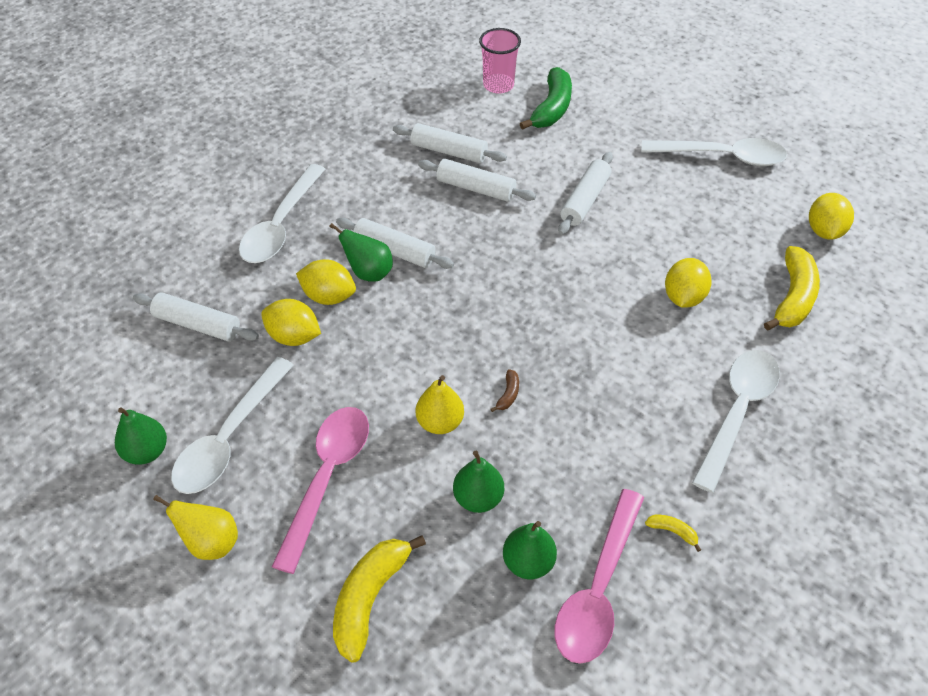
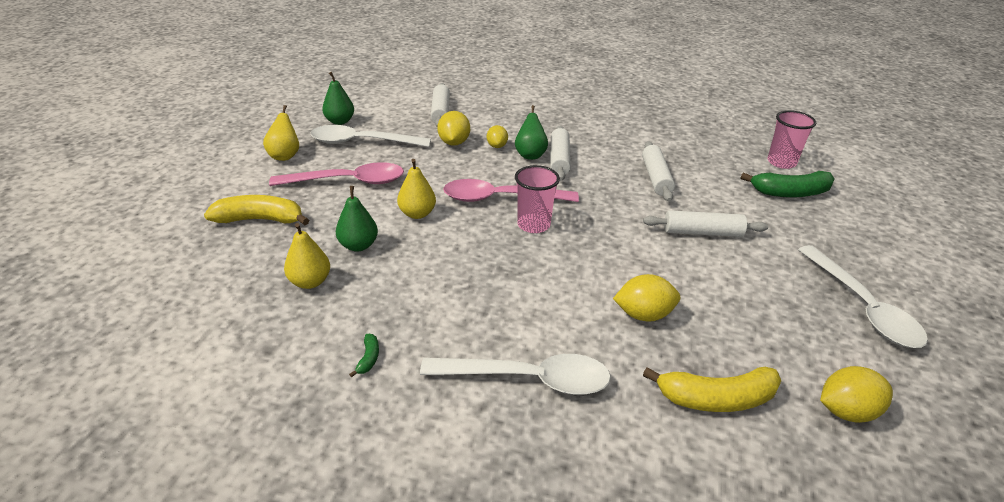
camera: 65 degrees right, 15 degrees down
white spoon [239,164,325,263] -> none
yellow lemon [296,259,356,305] -> yellow lemon [487,125,508,148], size x0.66
white rolling pin [393,123,507,163] -> none
brown banana [490,369,519,412] -> none
green pear [503,521,557,579] -> yellow pear [284,223,330,289]
pink spoon [555,489,644,664] -> pink spoon moved to [443,179,579,202]
yellow banana [645,515,701,552] -> green banana [349,334,379,377]
none -> pink cup [515,165,560,233]

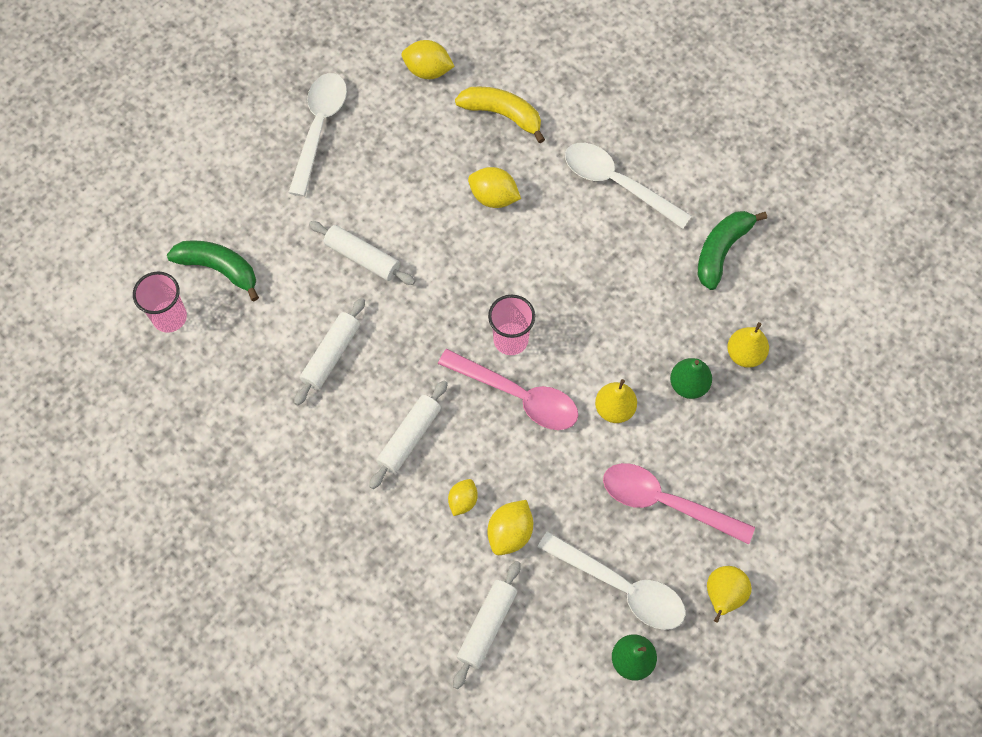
camera: 150 degrees left, 30 degrees up
yellow banana [204,195,309,225] -> none
green banana [349,334,379,377] -> green banana [698,211,767,290], size x2.31
green pear [515,105,548,160] -> none

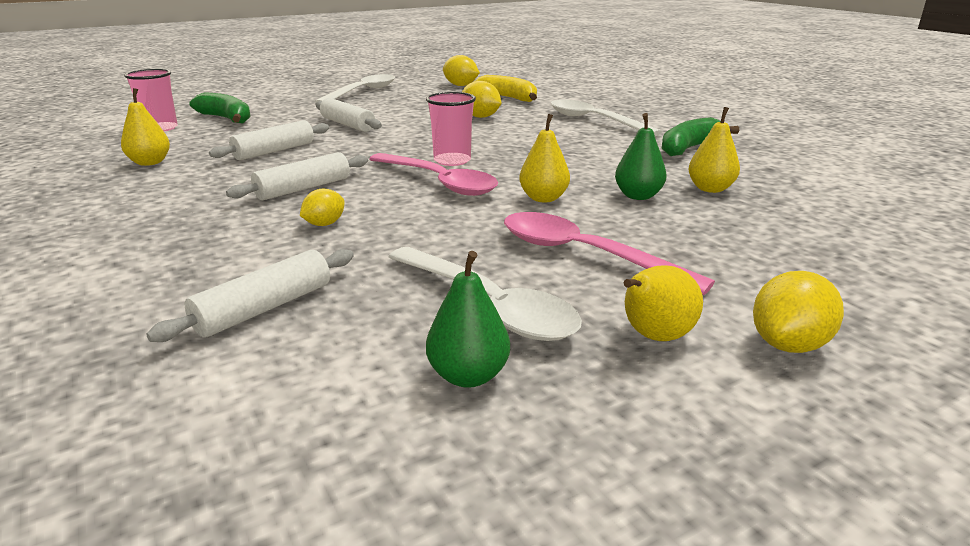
camera: 15 degrees right, 40 degrees down
yellow lemon [487,500,533,555] -> yellow lemon moved to [753,271,844,353]
none -> yellow pear [121,88,170,166]

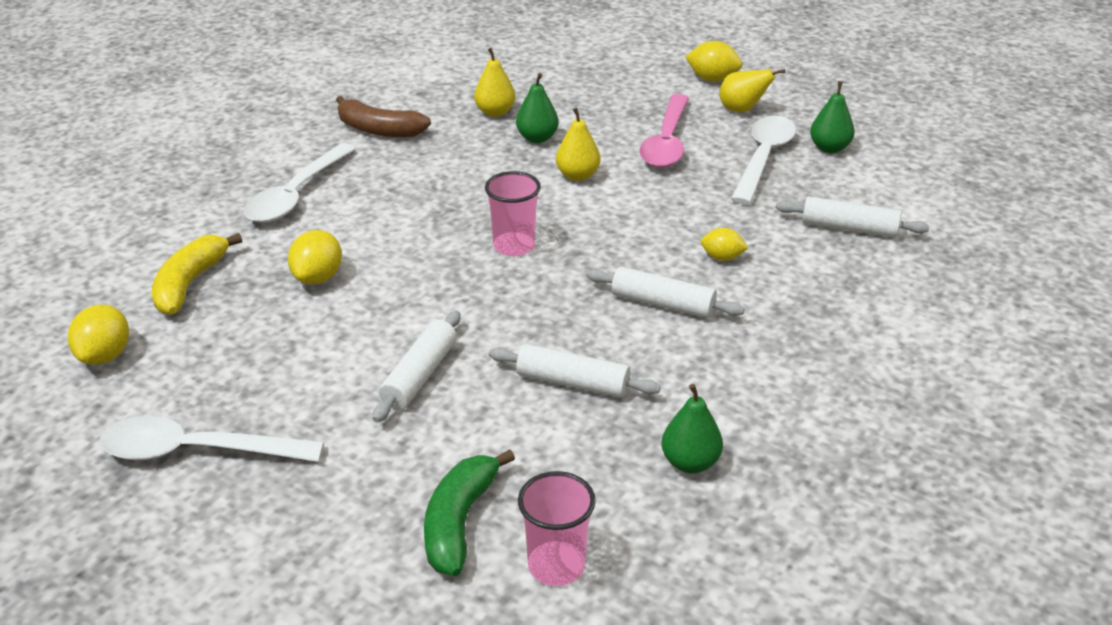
camera: 115 degrees left, 10 degrees up
yellow pear [121,88,170,166] -> green pear [661,384,723,473]
pink spoon [369,153,498,196] -> none
green banana [662,117,739,156] -> brown banana [336,96,431,137]

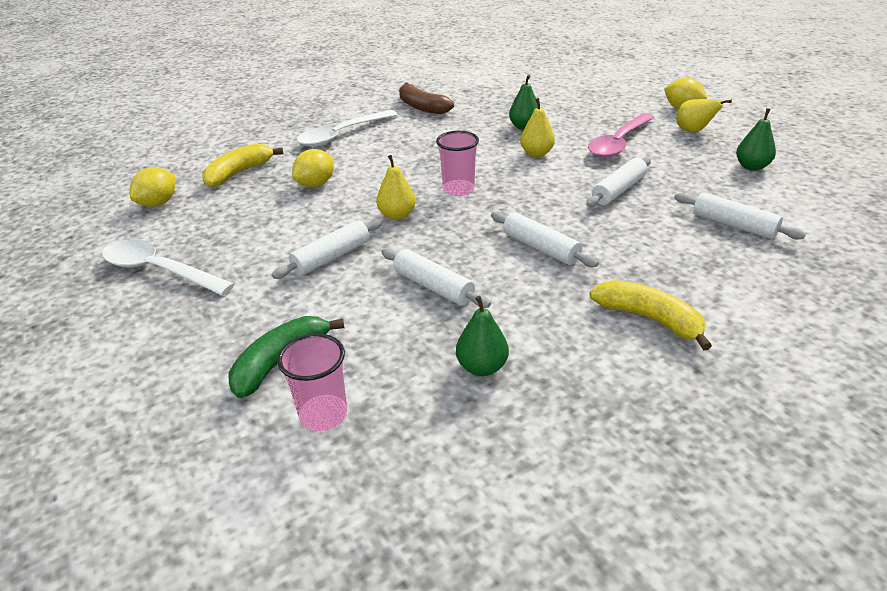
camera: 25 degrees right, 0 degrees up
yellow pear [474,48,515,117] -> yellow pear moved to [376,155,416,220]
yellow lemon [701,228,748,261] -> none
white spoon [731,116,796,204] -> none
none -> white rolling pin [586,157,651,207]
none -> yellow banana [590,280,712,351]

